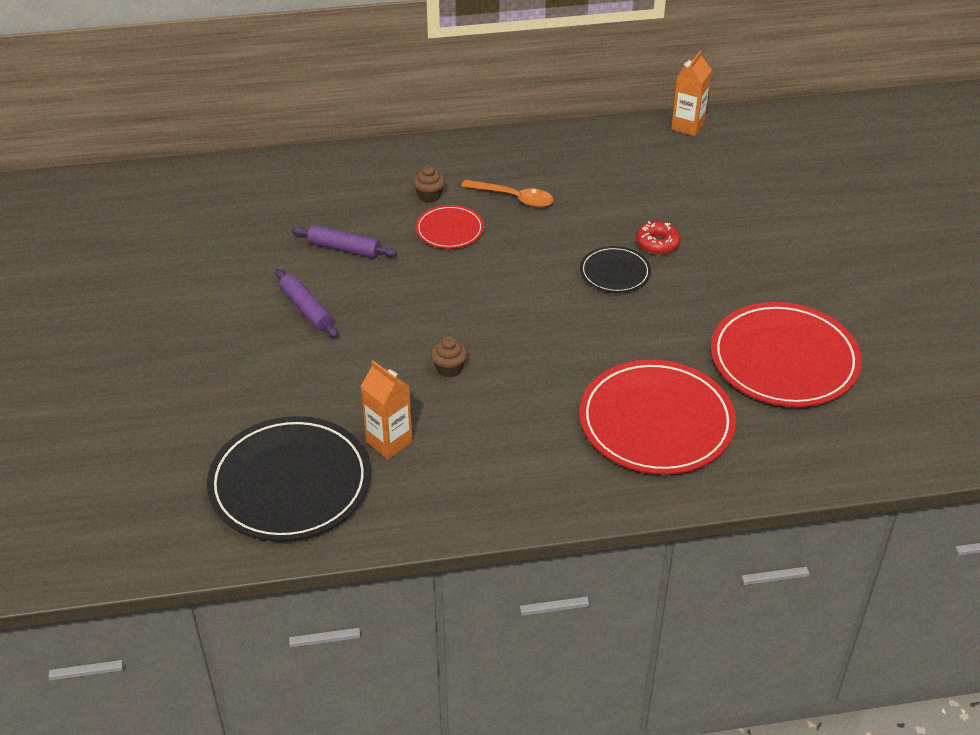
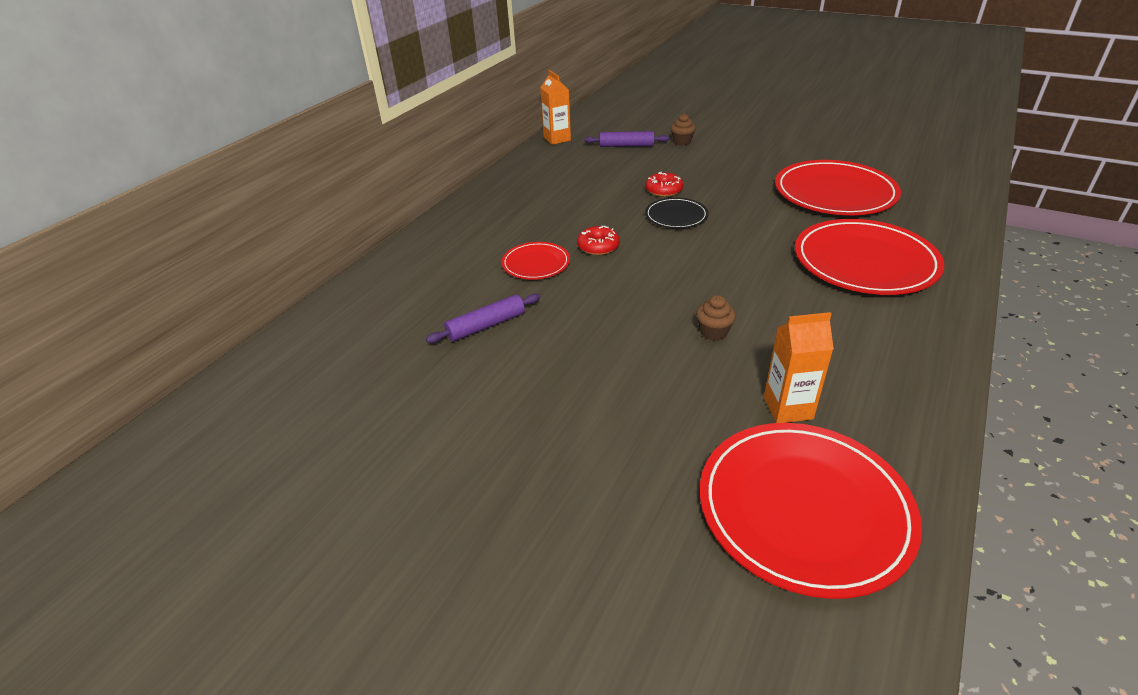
camera: 50 degrees left, 5 degrees down
black plate [207,416,371,541] -> red plate [700,423,922,599]
purple rolling pin [275,269,338,337] -> purple rolling pin moved to [585,131,669,147]
brown cupcake [413,165,445,203] -> brown cupcake moved to [671,113,696,145]
orange spoon [461,180,554,207] -> none
none -> red donut [577,226,620,255]

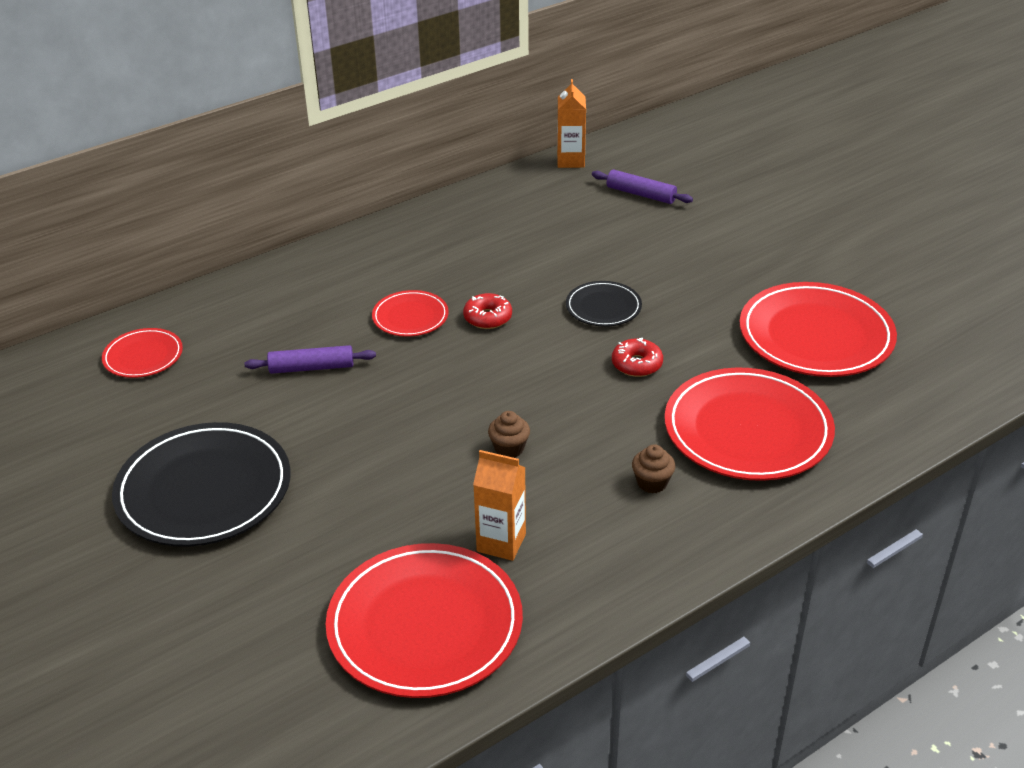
camera: 25 degrees right, 0 degrees up
red donut [646,172,684,197] -> red donut moved to [612,338,663,377]
brown cupcake [671,113,696,145] -> brown cupcake moved to [632,444,675,493]
none -> red plate [102,328,183,378]
none -> black plate [112,422,291,547]

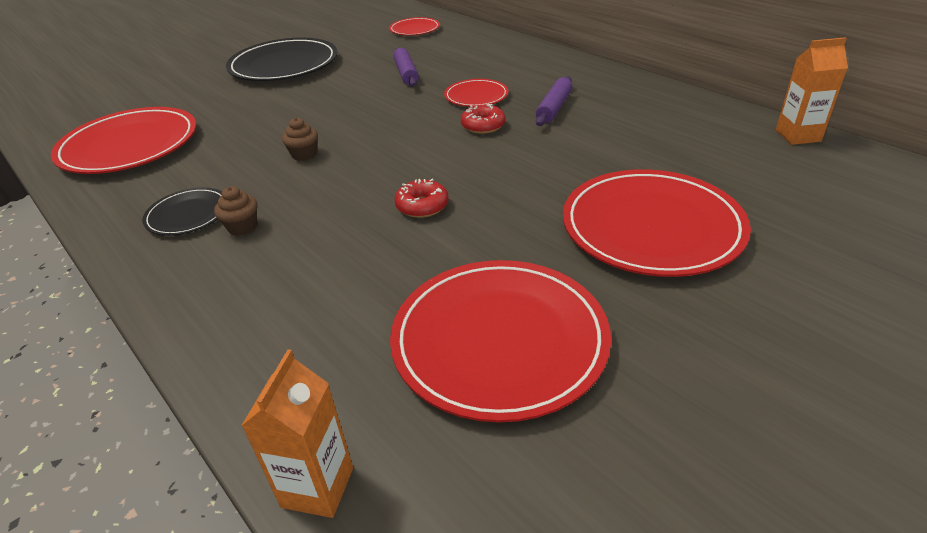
camera: 85 degrees right, 0 degrees up
orange carton [473,450,526,561] -> orange carton moved to [241,350,353,518]
black plate [566,281,642,327] -> black plate moved to [142,187,222,236]
purple rolling pin [592,169,693,204] -> purple rolling pin moved to [536,76,572,126]
red plate [665,368,835,481] -> red plate moved to [563,169,751,277]

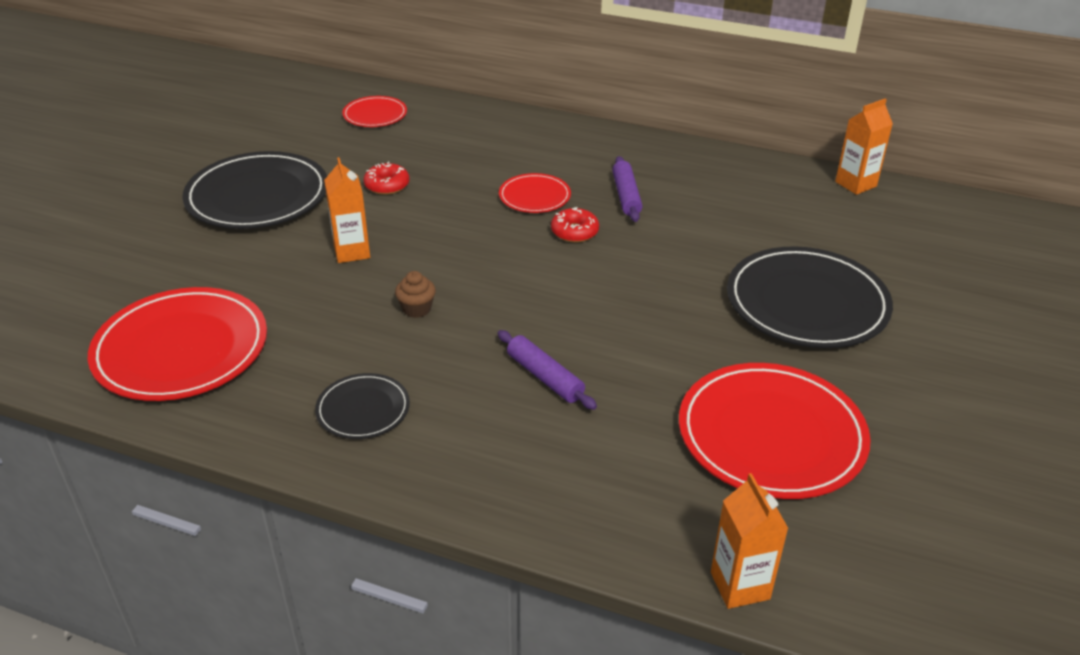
camera: 30 degrees left, 0 degrees up
brown cupcake [214,186,257,236] -> none
purple rolling pin [393,47,419,87] -> purple rolling pin moved to [498,330,597,410]
red donut [395,179,449,218] -> red donut moved to [364,162,409,195]
red plate [563,169,751,277] -> black plate [727,246,893,348]
none -> orange carton [324,157,370,263]

